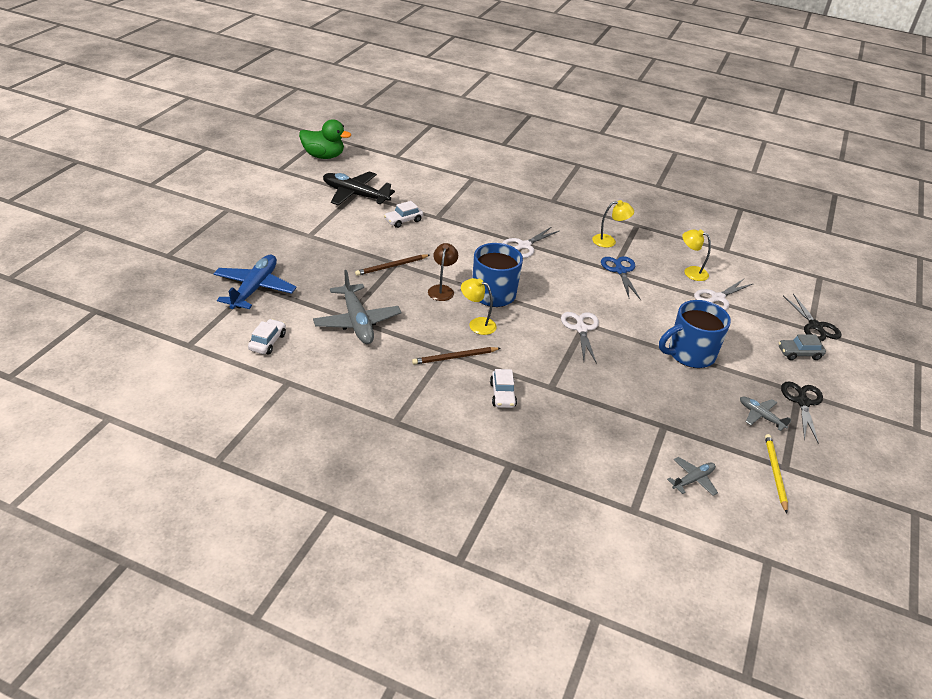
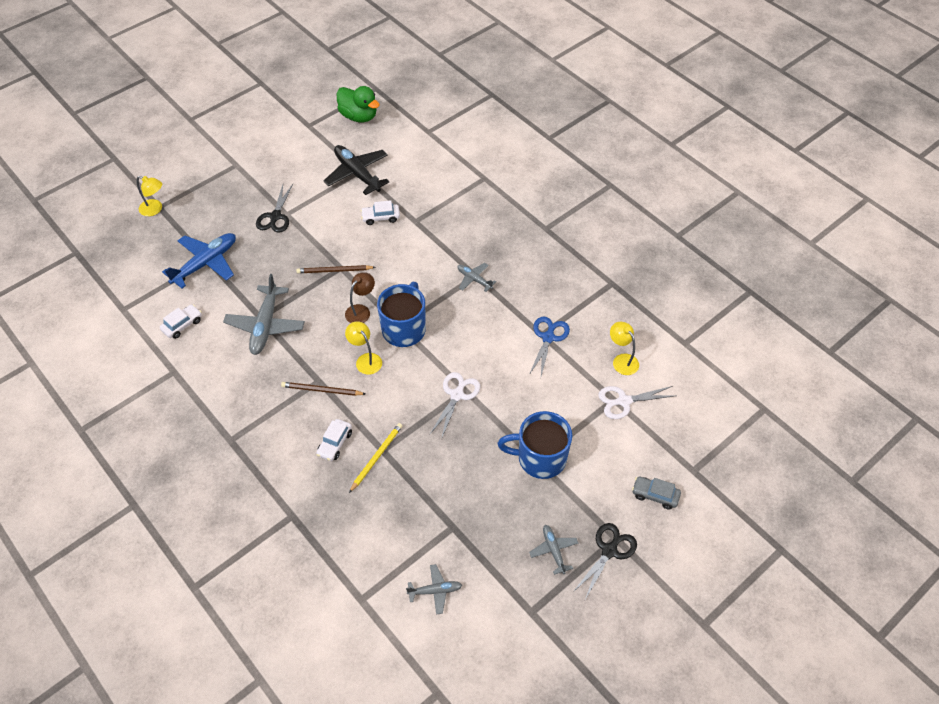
camera: 30 degrees right, 15 degrees up
white scissors [502,227,559,258] -> grey plane [457,263,496,292]
yellow lamp [592,200,634,248] -> yellow lamp moved to [137,176,162,216]
yellow pencil [765,434,788,513] -> yellow pencil moved to [349,423,403,493]
black scissors [783,294,842,342] -> black scissors moved to [256,184,293,233]

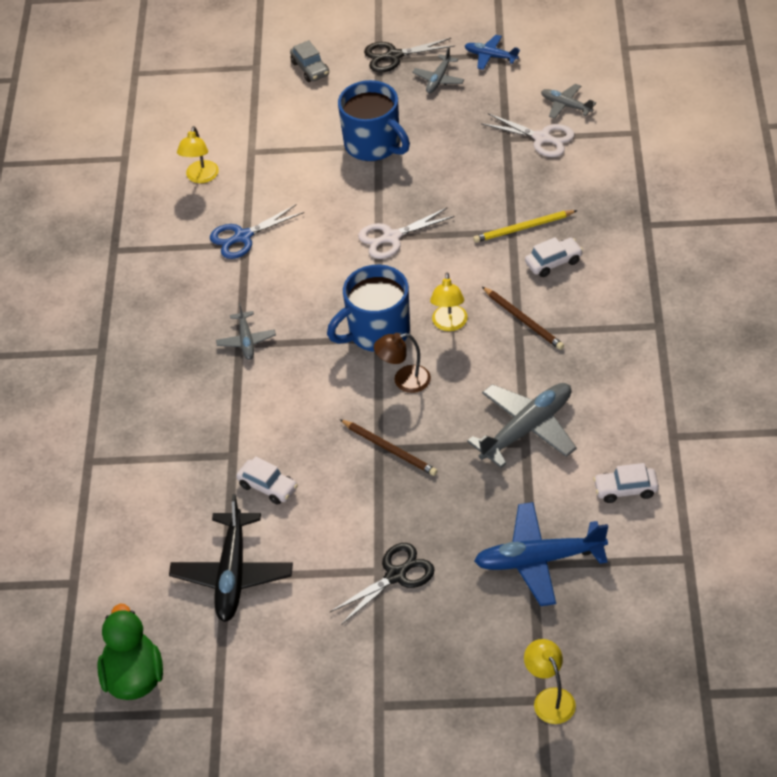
camera: 135 degrees left, 5 degrees down
white scissors [598,386,674,419] -> white scissors moved to [481,113,574,157]
none -> blue plane [465,35,520,70]

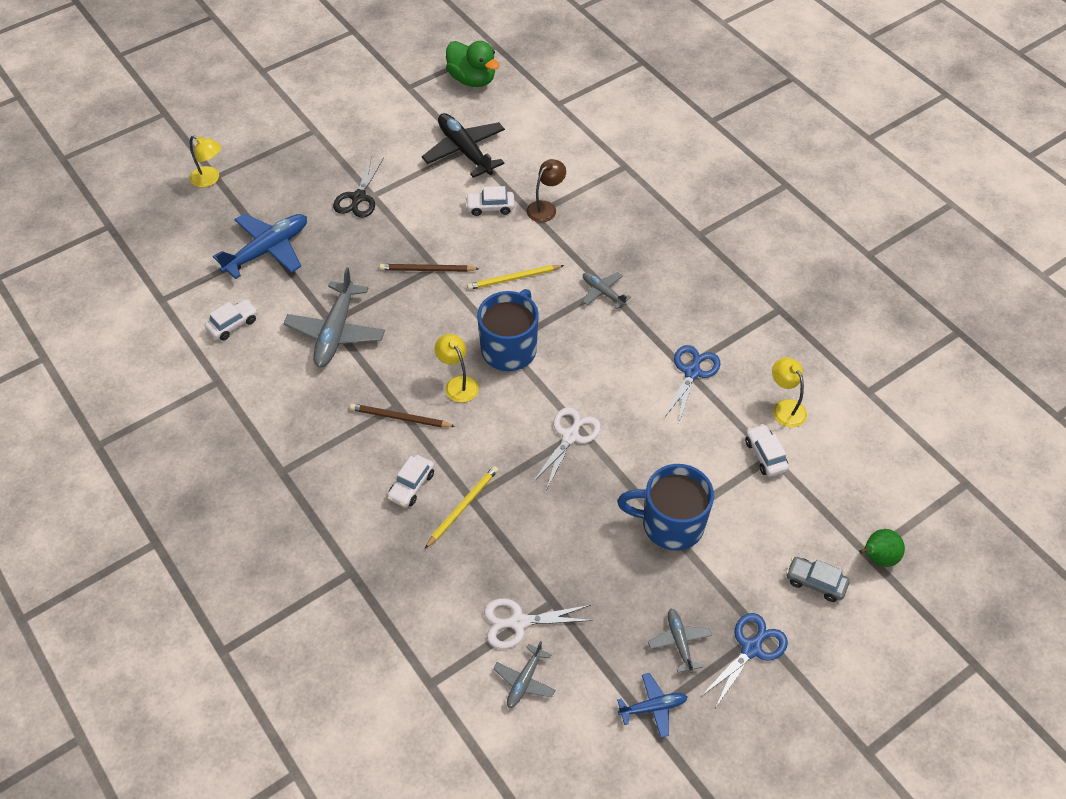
camera: 140 degrees right, 5 degrees up
black scissors [364,38,455,73] -> blue scissors [702,613,788,708]
brown lamp [374,333,431,393] -> brown lamp moved to [527,159,566,222]
grey plane [541,84,596,119] -> grey plane turned 120 degrees clockwise [493,641,555,708]
none -> yellow pencil [467,265,564,290]
none -> white car [745,424,789,477]
none -> green pear [859,529,905,567]

